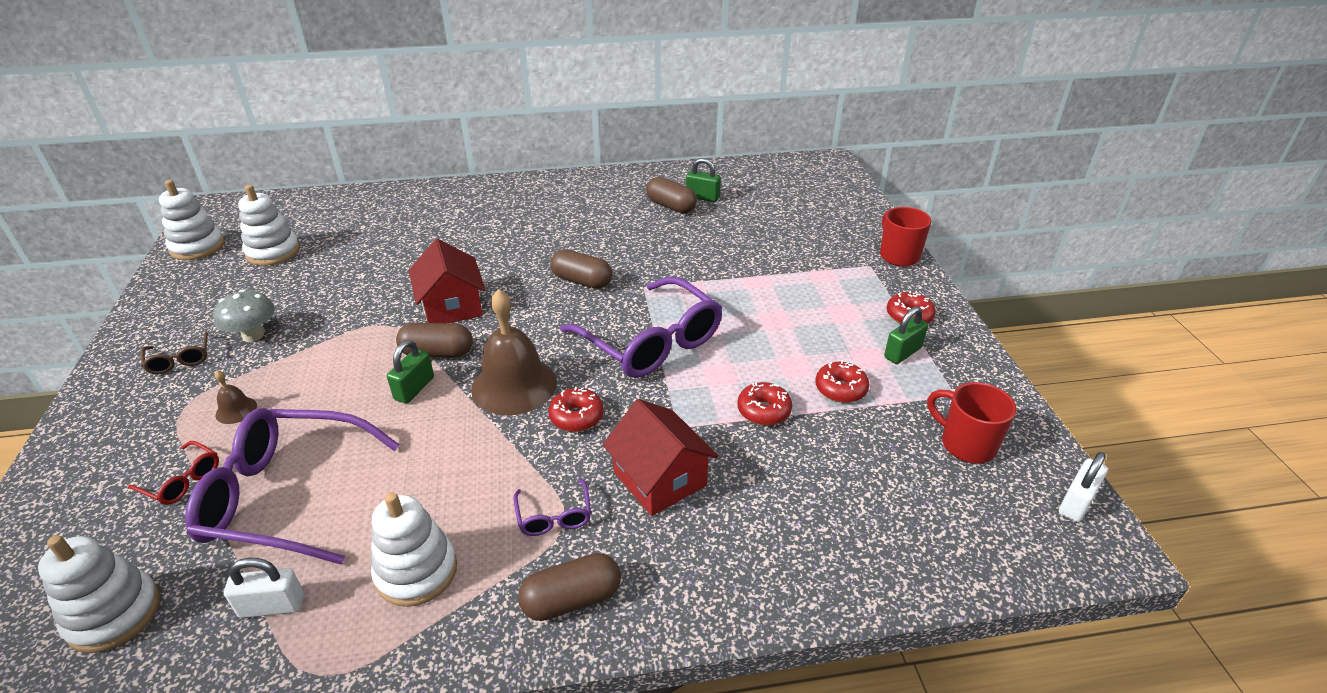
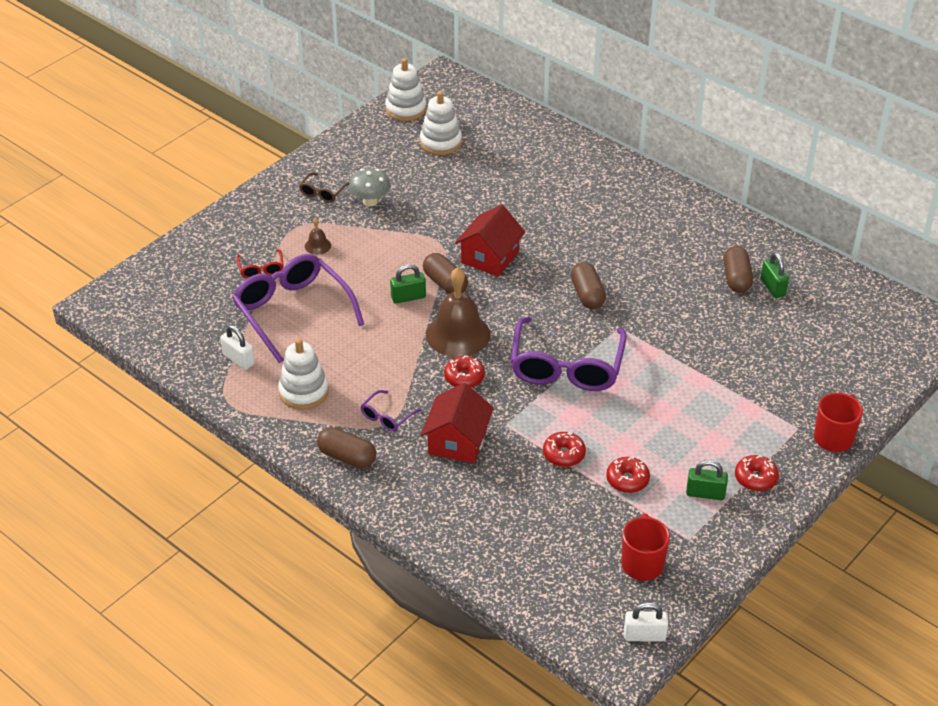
camera: 50 degrees right, 5 degrees up
white stacking toy [38,535,160,653] -> none

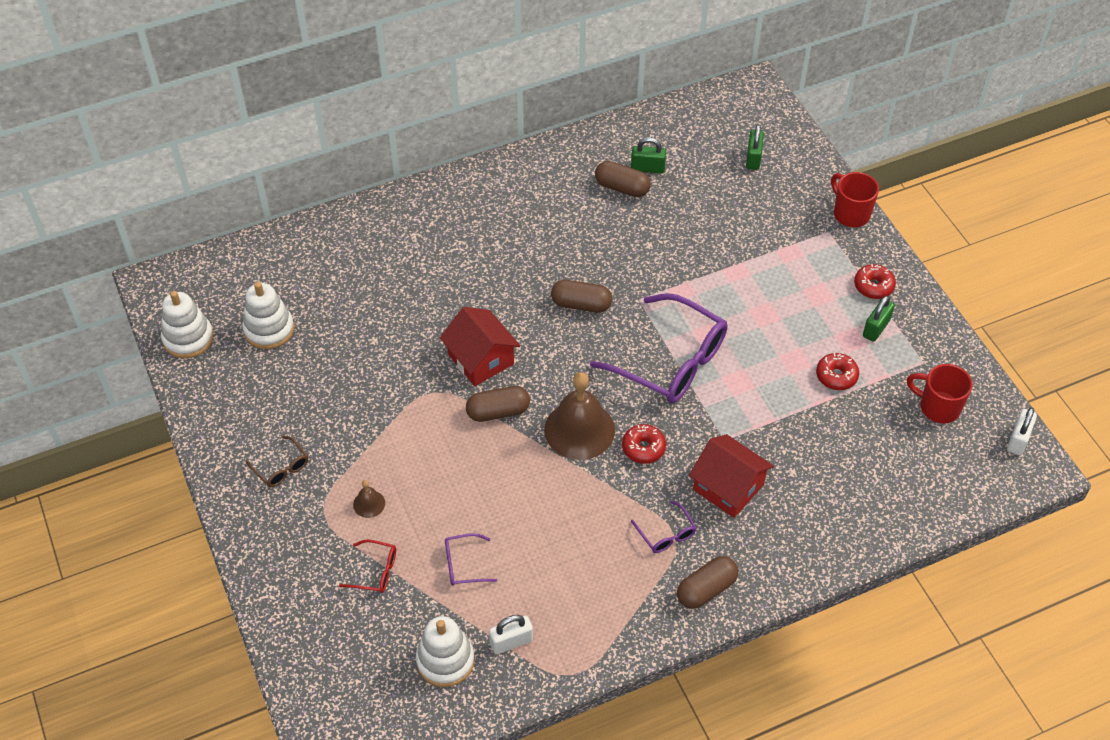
camera: 65 degrees left, 10 degrees up
purple glasses [232,254,364,363] -> purple glasses [445,533,497,586], size x0.43
white stacking toy [278,338,329,410] -> white stacking toy moved to [416,616,475,687]
grey mushroom [349,168,390,207] -> none
green padlock [390,264,426,304] -> green padlock moved to [746,124,764,170]
red donut [543,432,586,467] -> none

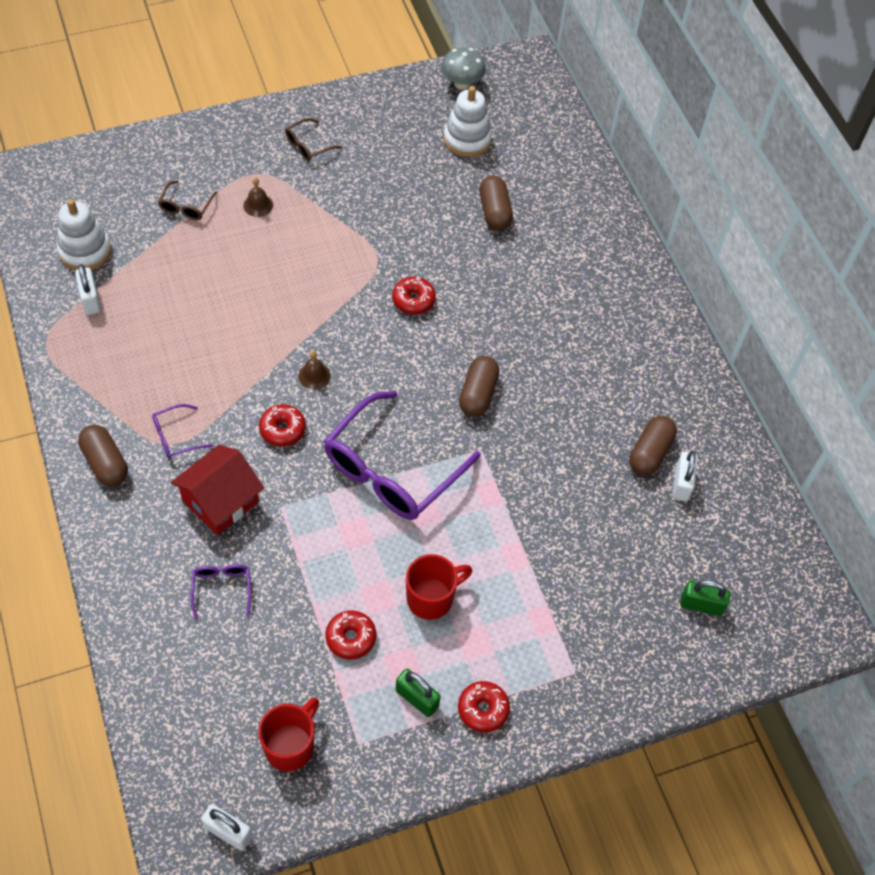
camera: 90 degrees right, 5 degrees up
white stacking toy [161,291,214,358] -> grey mushroom [441,47,486,90]
red glasses [339,540,396,593] -> brown glasses [158,180,217,220]
red house [440,307,520,386] -> red donut [392,277,436,315]
purple glasses [445,533,497,586] -> purple glasses moved to [191,564,251,620]
brown capsule [466,386,530,422] -> brown capsule moved to [479,176,513,230]
brown bell [544,372,615,460] -> brown bell [299,351,331,390], size x0.44
green padlock [631,137,666,174] -> white padlock [673,451,698,501]
red mug [831,172,879,227] -> red mug moved to [406,554,472,620]

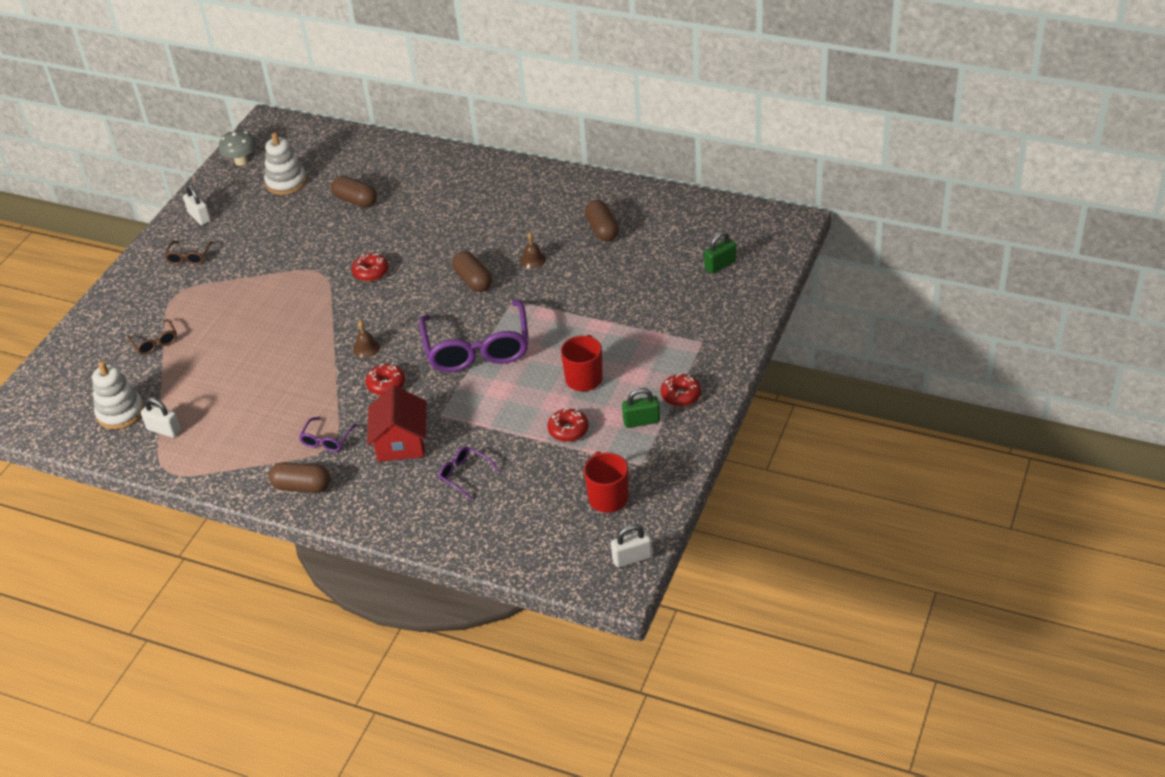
camera: 40 degrees left, 15 degrees down
brown bell [243,178,273,217] -> brown bell moved to [520,232,546,269]
white padlock [673,451,698,501] -> white padlock moved to [183,185,211,225]

